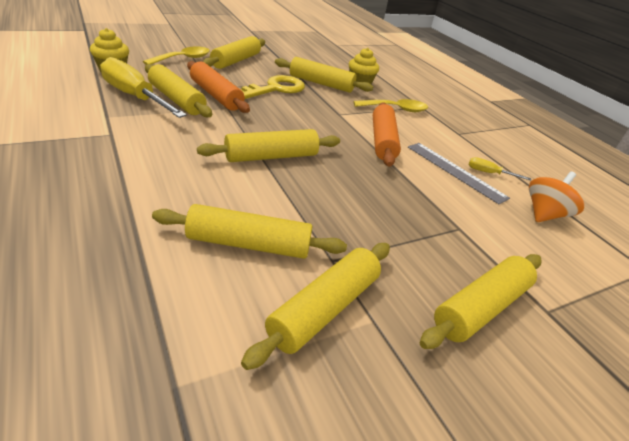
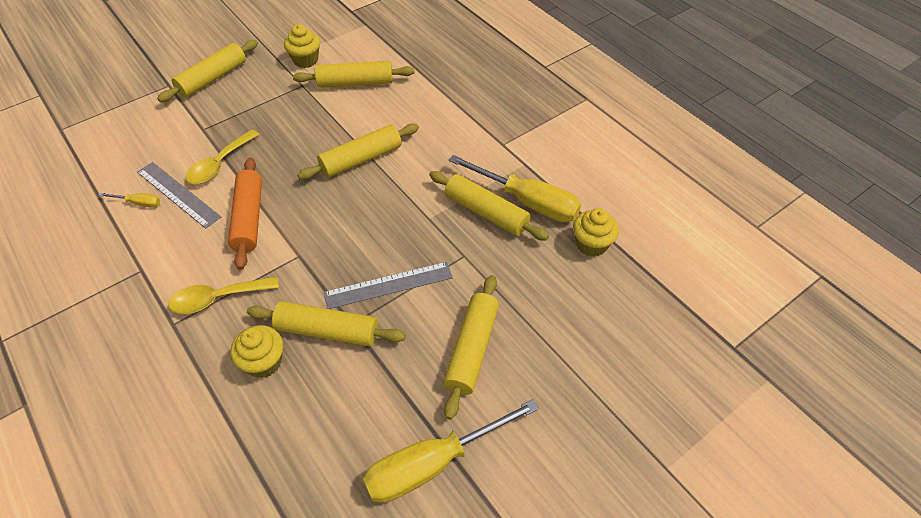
camera: 175 degrees right, 15 degrees up
yellow spoon [143,46,210,65] -> yellow spoon moved to [186,129,259,184]
orange rolling pin [187,61,250,113] -> none
yellow key [240,75,305,99] -> grey ruler [324,262,453,309]
yellow rolling pin [241,243,390,370] -> yellow cupcake [284,24,320,68]
orange spinning top [529,171,584,222] -> none
none -> yellow screwdriver [363,399,539,503]

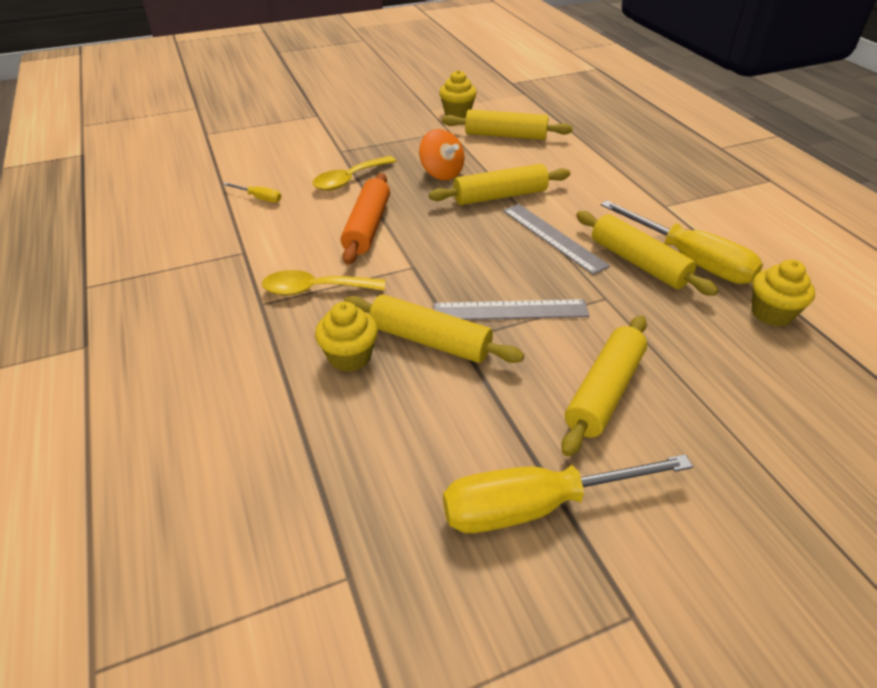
camera: 15 degrees right, 10 degrees down
grey ruler [137,162,221,229] -> grey ruler moved to [503,204,610,275]
yellow rolling pin [157,40,258,102] -> none
none -> orange spinning top [419,129,465,180]

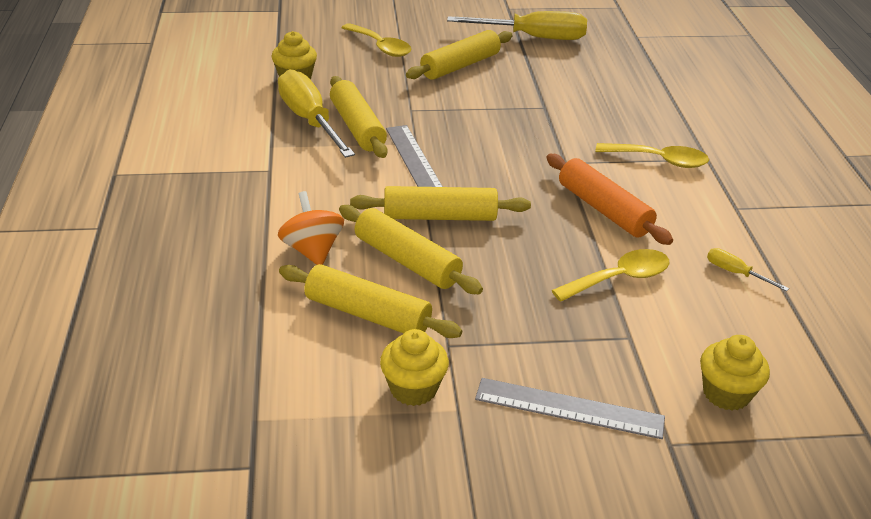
camera: 165 degrees left, 5 degrees down
yellow cupcake [315,301,378,372] -> yellow cupcake moved to [700,335,770,411]
orange rolling pin [341,173,390,265] -> orange rolling pin turned 60 degrees counterclockwise [546,154,673,245]
yellow rolling pin [344,295,524,363] -> yellow rolling pin moved to [339,205,483,294]
orange spinning top [419,129,465,180] -> orange spinning top moved to [278,191,344,265]
grey ruler [433,299,590,320] -> grey ruler moved to [475,378,665,439]
none -> yellow spoon [341,23,412,57]

